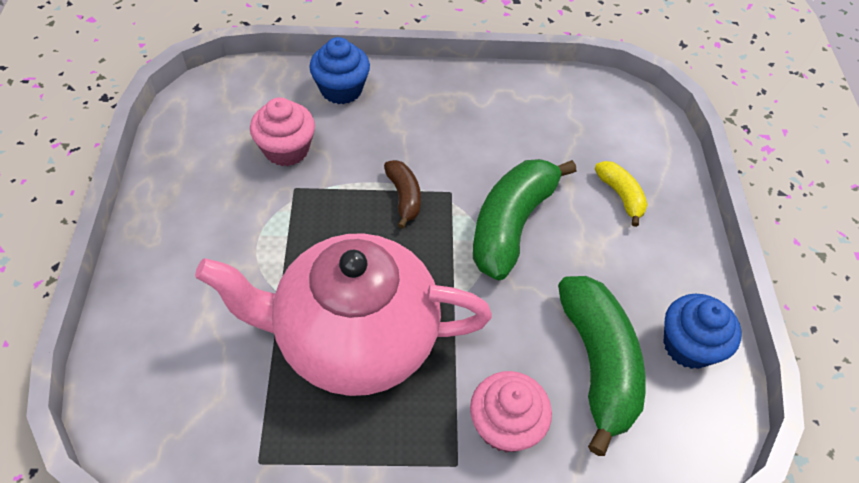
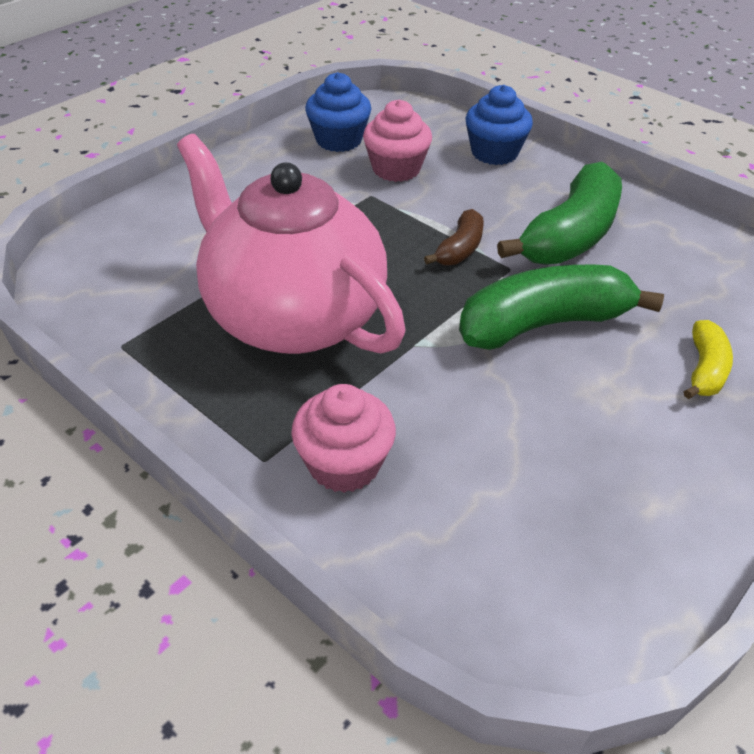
camera: 45 degrees right, 10 degrees down
green banana [558,276,646,456] -> green banana moved to [497,162,622,265]
blue cupcake [663,294,742,369] -> blue cupcake moved to [305,72,371,152]

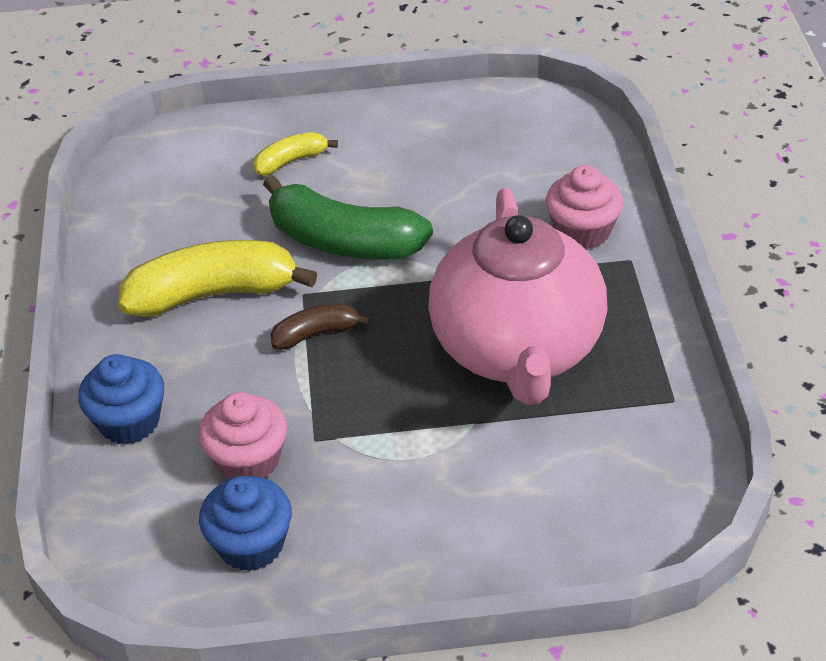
camera: 135 degrees left, 0 degrees up
green banana [497,162,622,265] -> yellow banana [118,240,317,317]

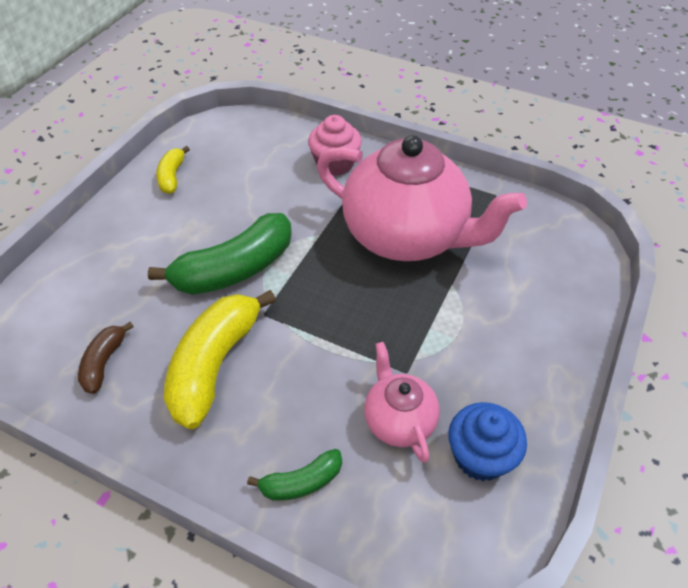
camera: 60 degrees left, 5 degrees up
blue cupcake [78,354,164,445] -> green banana [247,449,342,501]
pink cupcake [199,392,287,479] -> pink teapot [364,342,440,463]
yellow banana [253,132,338,176] -> yellow banana moved to [156,146,190,194]
brown banana [270,304,370,350] -> brown banana moved to [78,322,134,394]

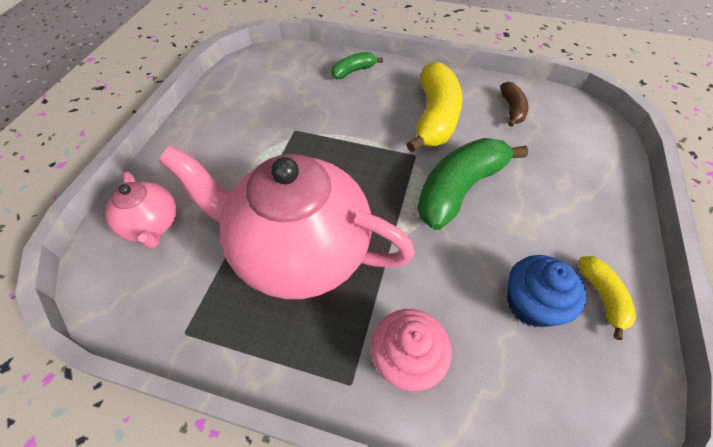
camera: 170 degrees right, 5 degrees up
pink teapot [364,342,440,463] -> pink teapot moved to [105,172,177,249]
blue cupcake [448,402,527,481] -> blue cupcake moved to [507,255,586,327]

